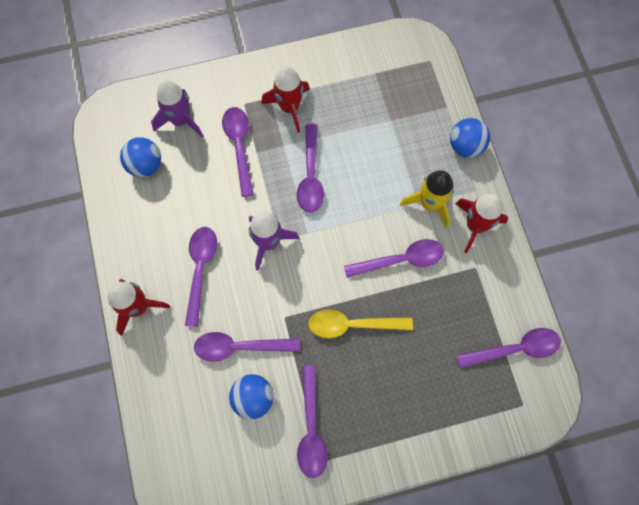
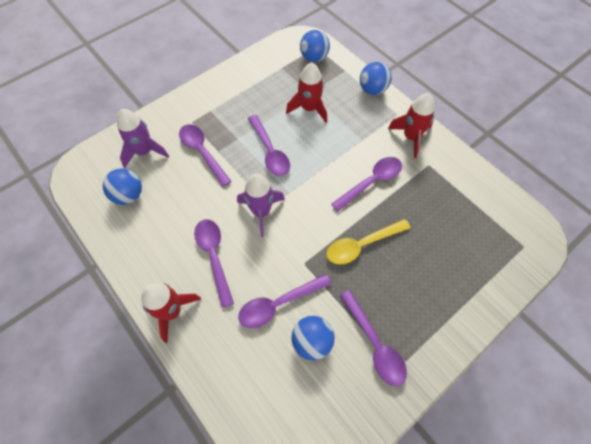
camera: 25 degrees left, 10 degrees down
red rocket [261,66,310,133] -> red rocket moved to [286,62,327,123]
yellow rocket [400,170,454,229] -> none
purple spoon [456,328,561,368] -> none
none -> blue ball [300,30,330,62]

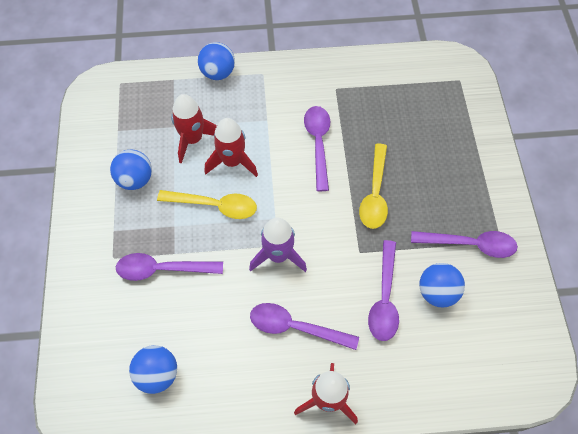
camera: 55 degrees left, 0 degrees up
purple rocket [117,109,169,168] -> none
purple spoon [248,115,290,176] -> yellow spoon [157,190,257,219]
blue ball [300,30,330,62] -> blue ball moved to [110,150,152,190]
red rocket [388,93,435,158] -> red rocket moved to [205,118,258,177]

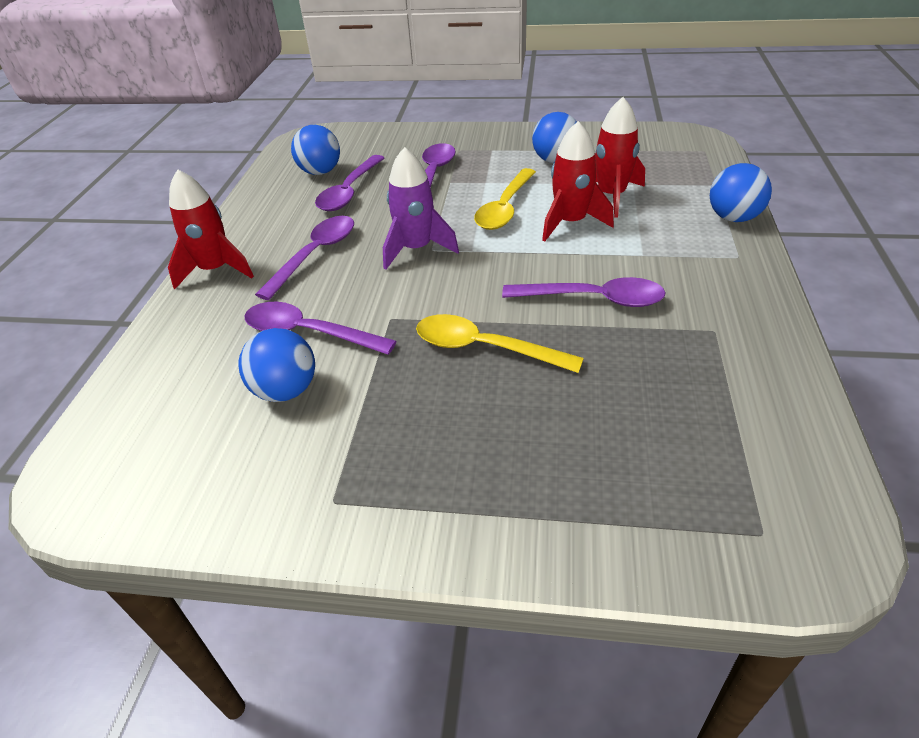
camera: 105 degrees right, 20 degrees down
purple spoon [411,231,518,258] -> purple spoon moved to [315,155,384,211]

